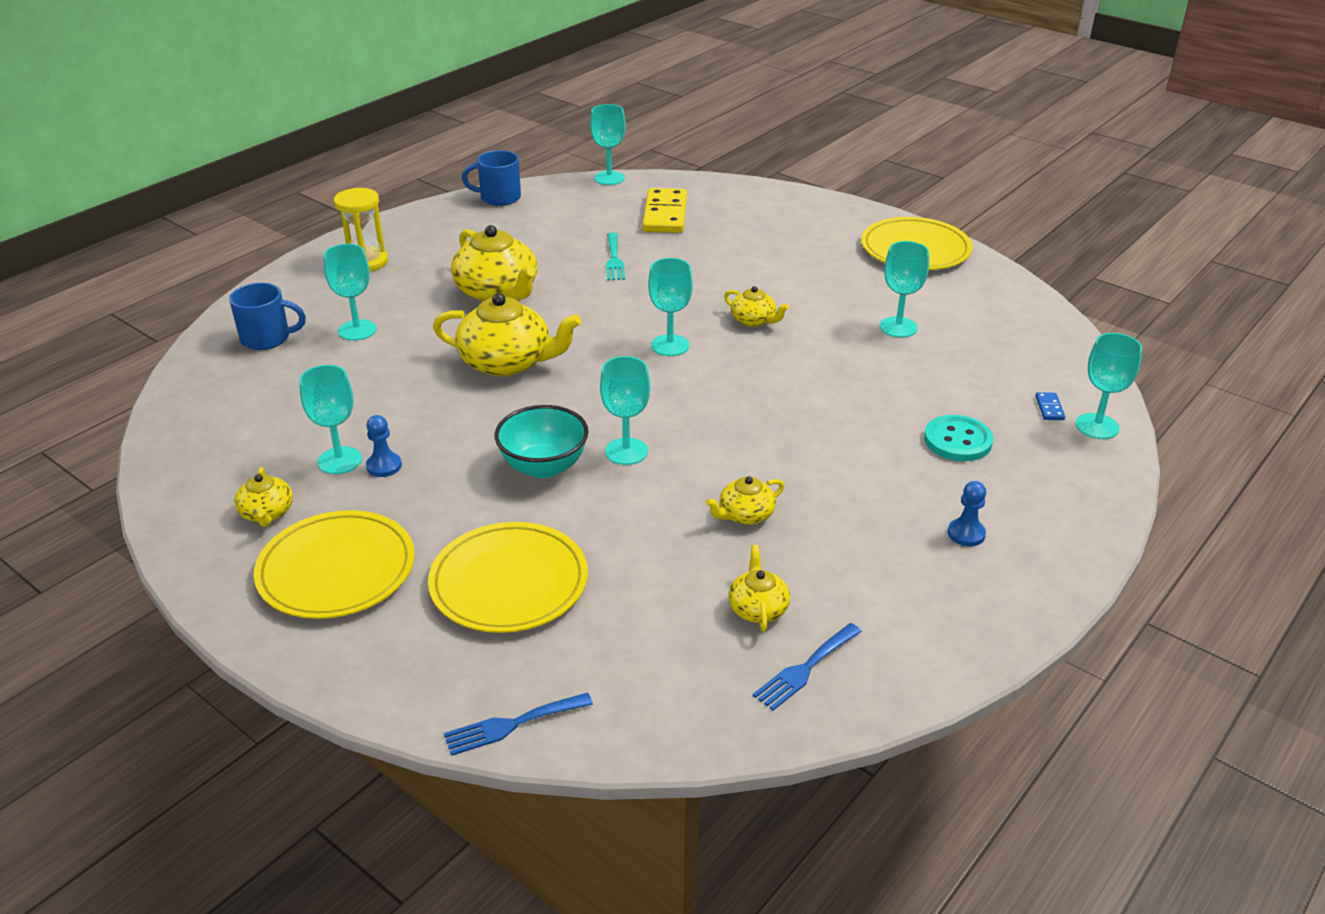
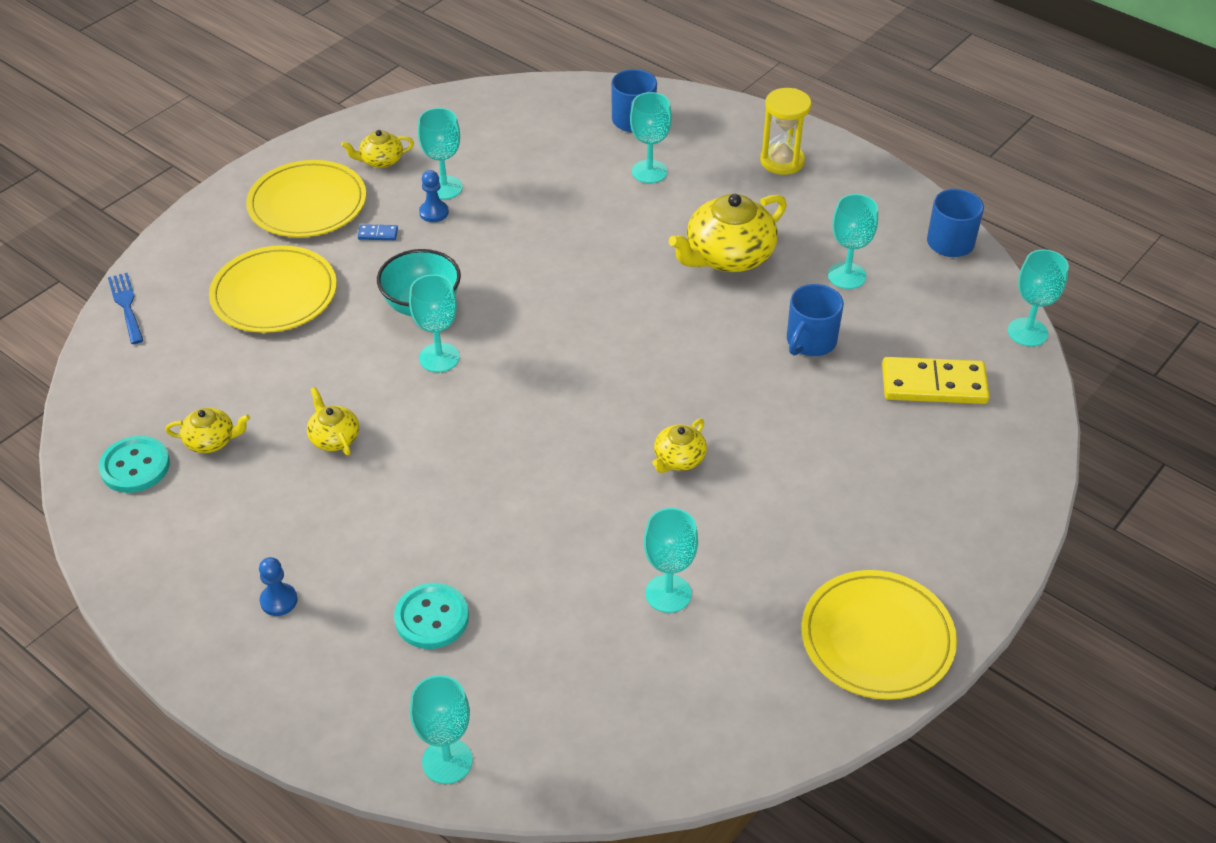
camera: 90 degrees right, 10 degrees up
yellow teapot [433,293,581,377] -> none
turquoise fork [606,232,625,280] -> blue mug [787,284,844,356]
turquoise goblet [648,258,693,356] -> turquoise goblet moved to [828,194,878,289]
blue fork [753,623,862,711] -> turquoise button [99,436,170,493]
blue domino [1035,392,1065,420] -> blue domino moved to [358,224,398,240]

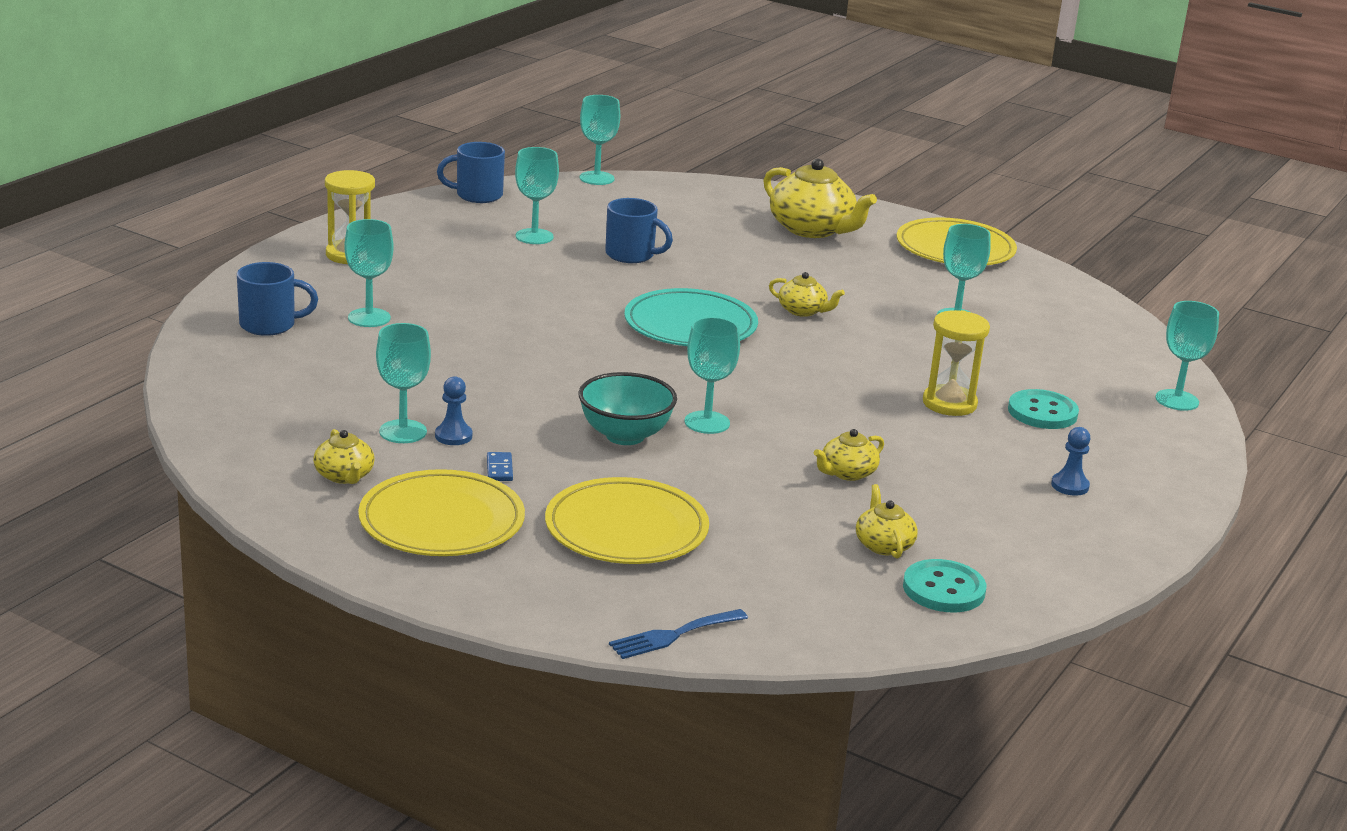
camera: 100 degrees left, 20 degrees down
yellow teapot [669,194,787,272] -> yellow teapot moved to [763,158,877,238]
yellow domino [882,357,990,404] -> none
none -> turquoise plate [624,288,758,346]
none -> yellow hourglass [923,310,990,416]

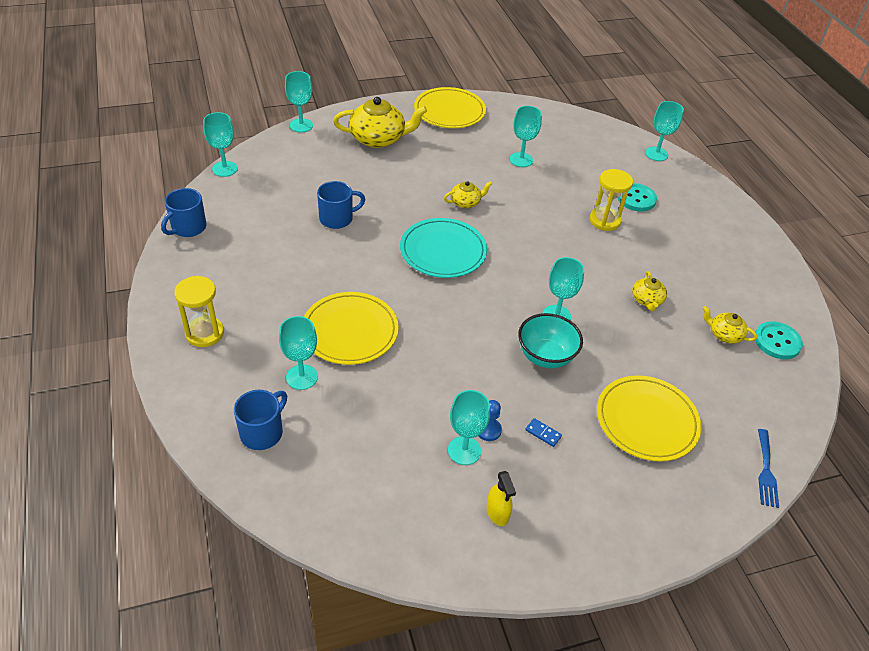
camera: 50 degrees left, 20 degrees up
yellow teapot [313,429,375,484] -> yellow spray bottle [487,471,516,526]
yellow plate [358,469,525,556] -> yellow plate moved to [304,292,399,365]
turquoise goblet [515,147,559,244] -> turquoise goblet moved to [285,71,313,132]
blue pawn [1051,427,1091,496] -> none

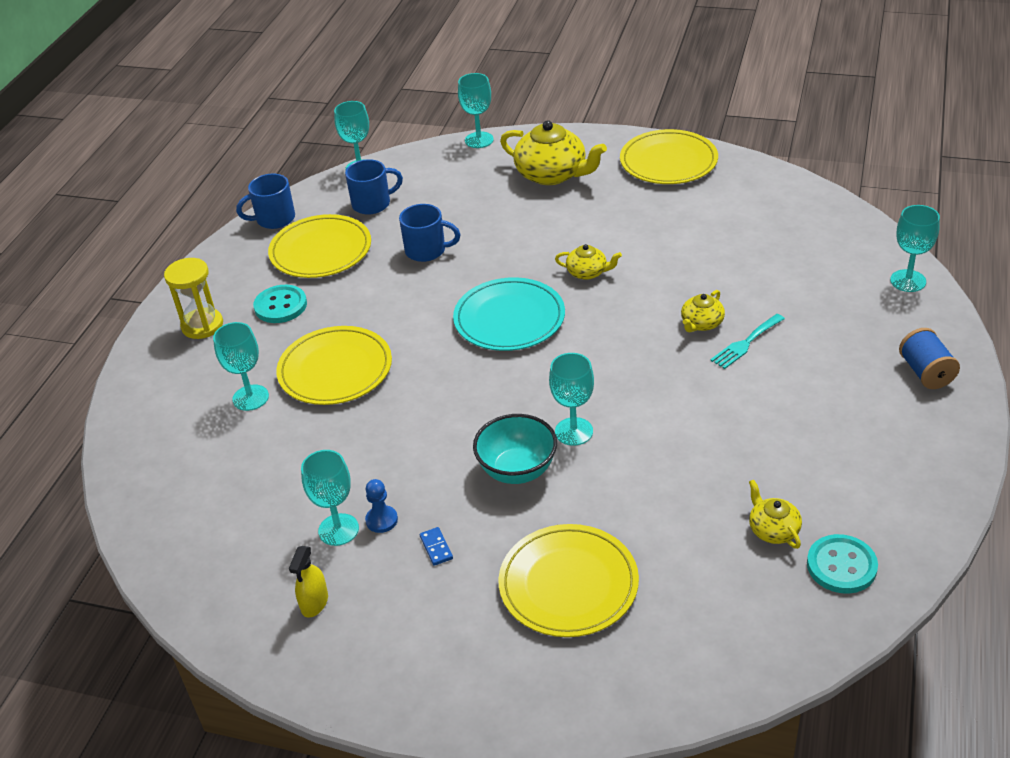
camera: 40 degrees right, 5 degrees down
blue mug [234,390,287,450] -> blue mug moved to [345,159,403,215]
turquoise goblet [510,106,542,167] -> none
yellow hourglass [589,169,633,231] -> turquoise fork [710,314,785,369]
turquoise button [618,183,657,211] -> turquoise button moved to [253,285,307,323]
yellow teapot [632,271,667,311] -> yellow teapot moved to [681,290,725,332]
blue fork [758,429,779,508] -> none
none -> yellow plate [268,214,371,278]
none -> blue spool [899,328,960,389]

